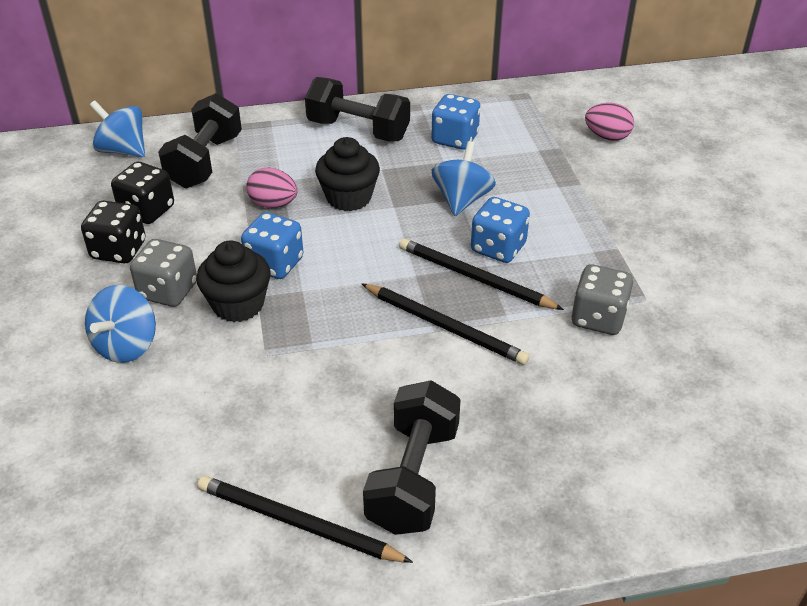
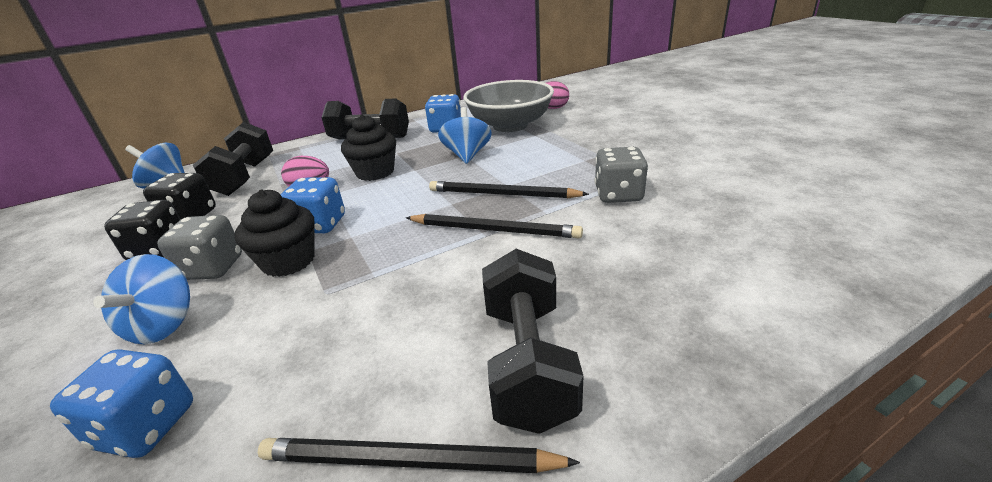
camera: 15 degrees left, 10 degrees down
blue dice [471,197,530,263] -> blue dice moved to [50,349,193,458]
none -> grey bowl [463,80,554,132]

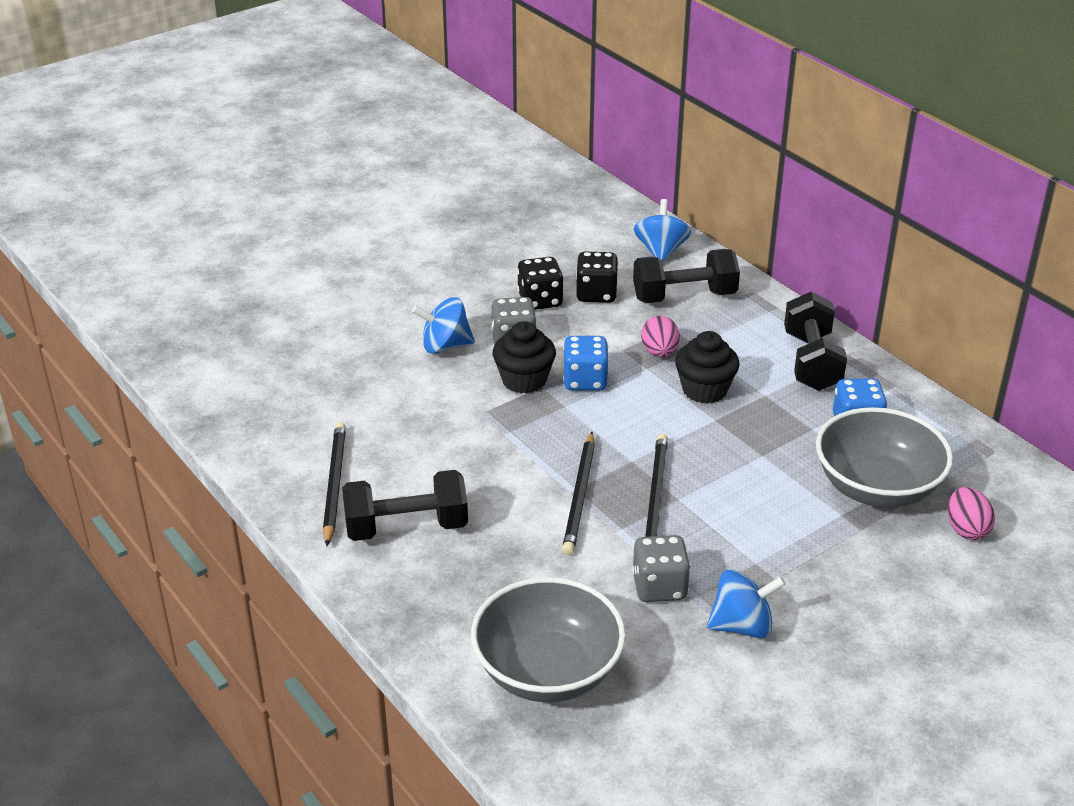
camera: 80 degrees right, 5 degrees up
blue dice [50,349,193,458] -> none
blue spinning top [438,107,492,164] -> blue spinning top moved to [707,569,786,638]
none -> grey bowl [471,577,626,702]

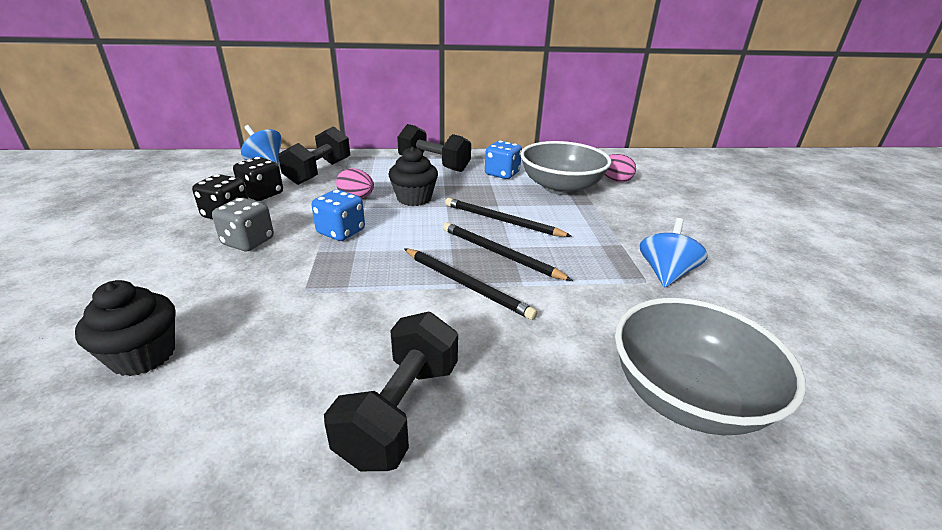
camera: 60 degrees left, 5 degrees down
black pencil [323,422,346,546] -> black pencil moved to [445,198,572,237]
blue spinning top [412,297,475,354] -> none
black cupcake [493,321,556,394] -> black cupcake moved to [75,280,176,376]
grey dice [632,535,691,602] -> none

